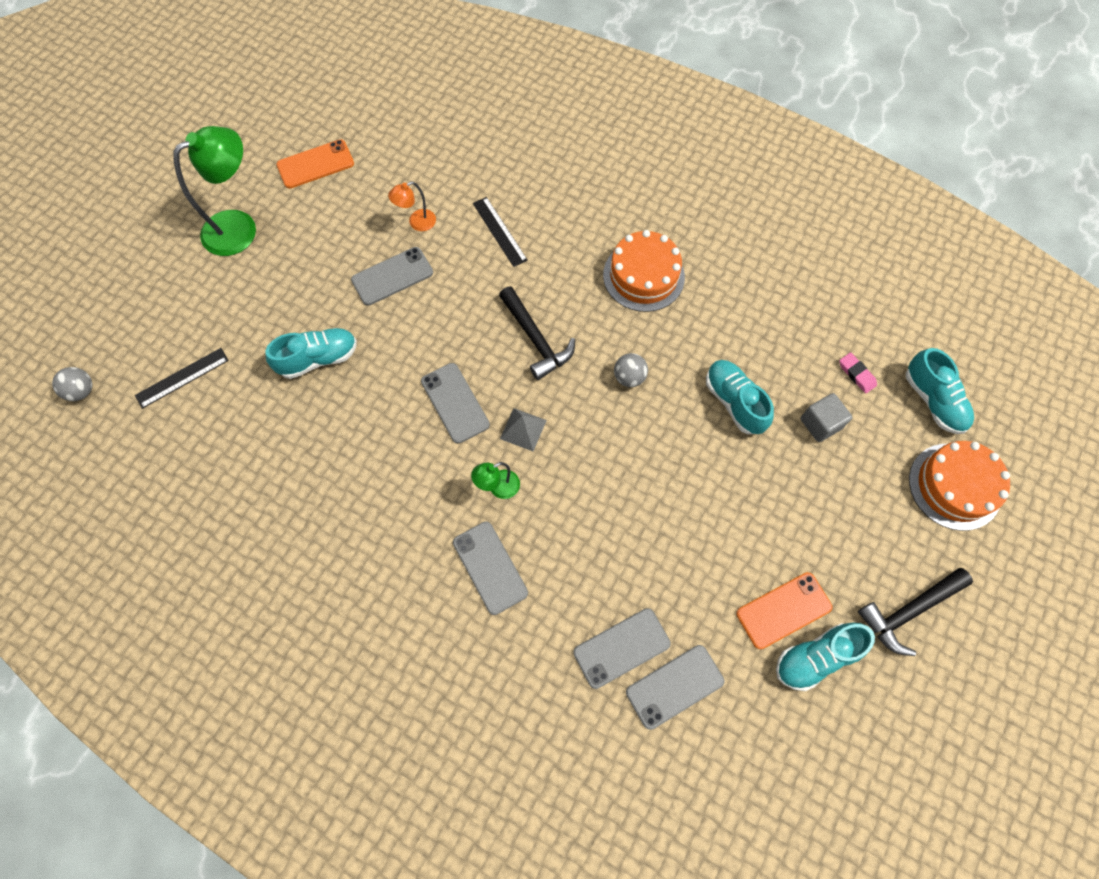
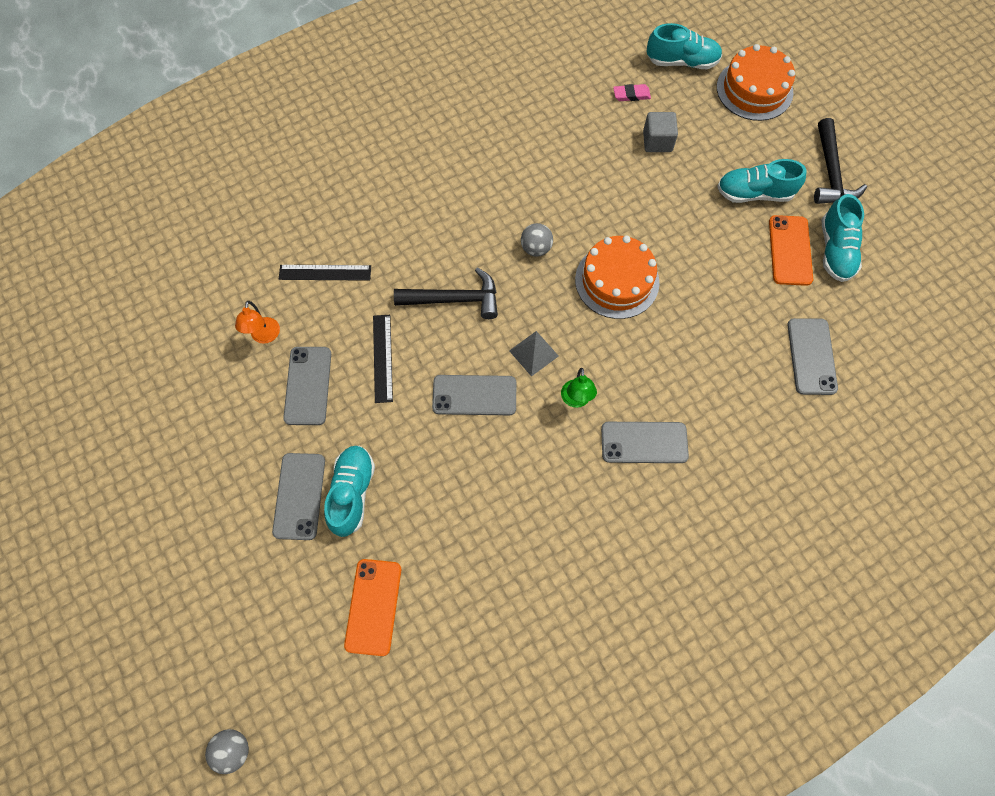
camera: 60 degrees left, 0 degrees up
black ruler [135,348,229,409] -> black ruler moved to [373,315,393,403]
green lamp [173,126,256,256] -> none
orange phone [277,139,354,189] -> orange phone moved to [344,559,401,656]
grey phone [573,608,671,689] -> grey phone moved to [272,453,325,540]
orange cake [603,230,685,312] -> orange cake moved to [575,236,659,319]
turquoise shoe [706,360,774,434] -> turquoise shoe moved to [717,159,806,203]

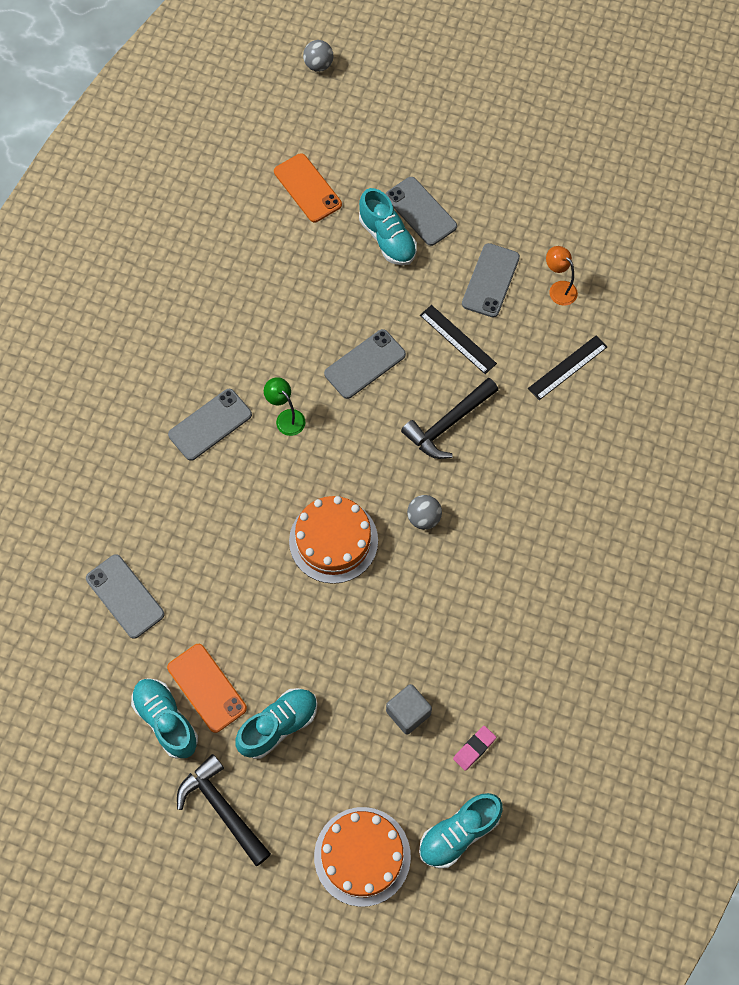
camera: 140 degrees right, 0 degrees up
grey phone [283,347,331,425] -> grey phone turned 60 degrees clockwise [462,243,520,317]
grey pyramid [509,331,559,377] -> none

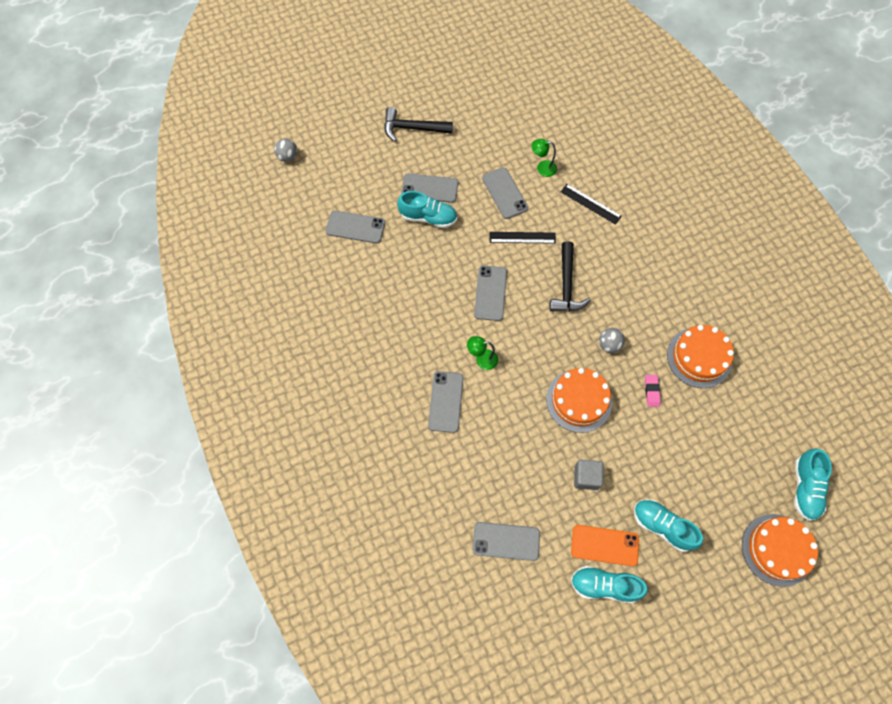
camera: 45 degrees left, 0 degrees up
black hammer [177,754,271,866] -> black hammer moved to [384,107,453,141]
turquoise shoe [235,688,317,759] -> turquoise shoe turned 60 degrees counterclockwise [634,499,703,552]
orange phone [274,153,342,222] -> grey phone [326,211,385,243]
grey cube [386,684,432,735] -> grey cube moved to [574,460,603,490]
pink eraser [453,726,496,771] -> pink eraser moved to [645,375,661,407]
black ruler [528,335,607,400] -> black ruler turned 60 degrees counterclockwise [561,184,622,225]
orange lamp [546,246,578,306] -> green lamp [532,139,557,177]
none -> orange cake [667,325,734,388]

